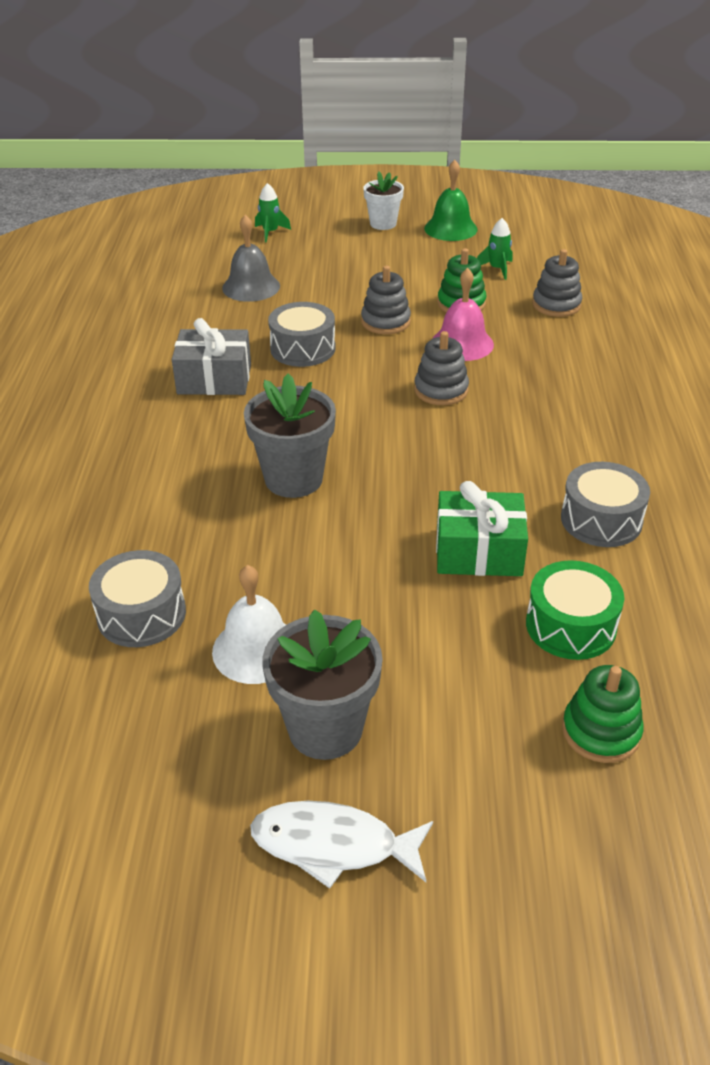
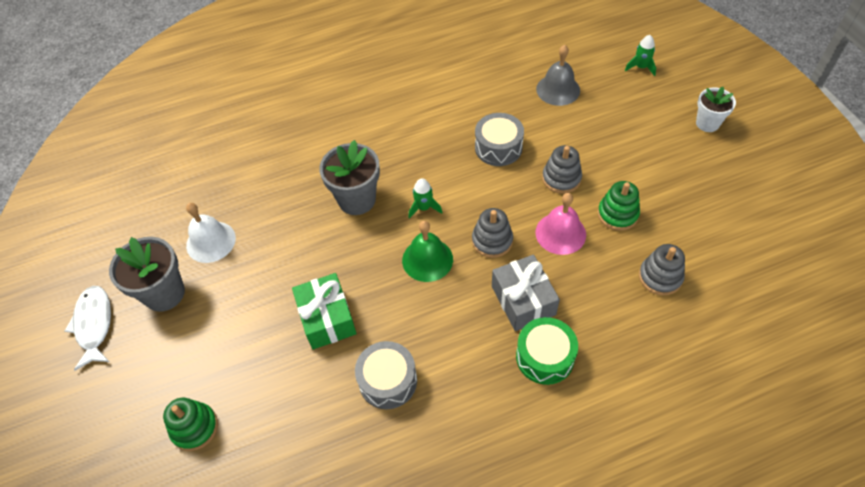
camera: 70 degrees right, 15 degrees up
grey drum [89,550,186,647] -> none
grey gift [172,318,251,395] -> grey gift moved to [492,255,560,331]
green bell [424,160,478,241] -> green bell moved to [402,221,453,282]
green rocket [477,218,512,280] -> green rocket moved to [408,178,442,219]
green drum [526,560,624,660] -> green drum moved to [516,317,578,385]

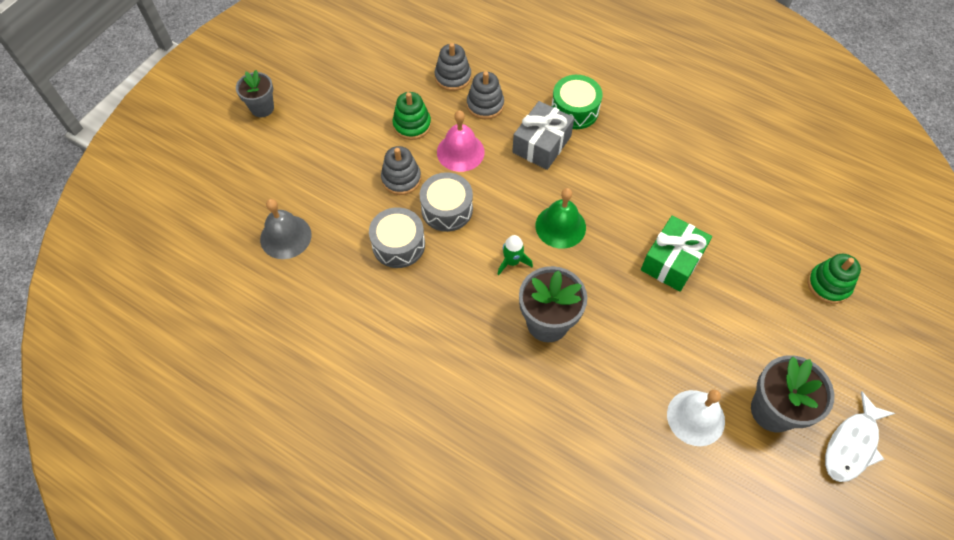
camera: 130 degrees left, 5 degrees up
grey drum [355,341,417,409] -> grey drum moved to [420,172,473,232]
grey stacking toy [472,208,513,258] -> grey stacking toy moved to [467,72,504,119]
green rocket [625,35,656,76] -> none
white flower pot [696,87,736,132] -> grey flower pot [236,70,274,117]

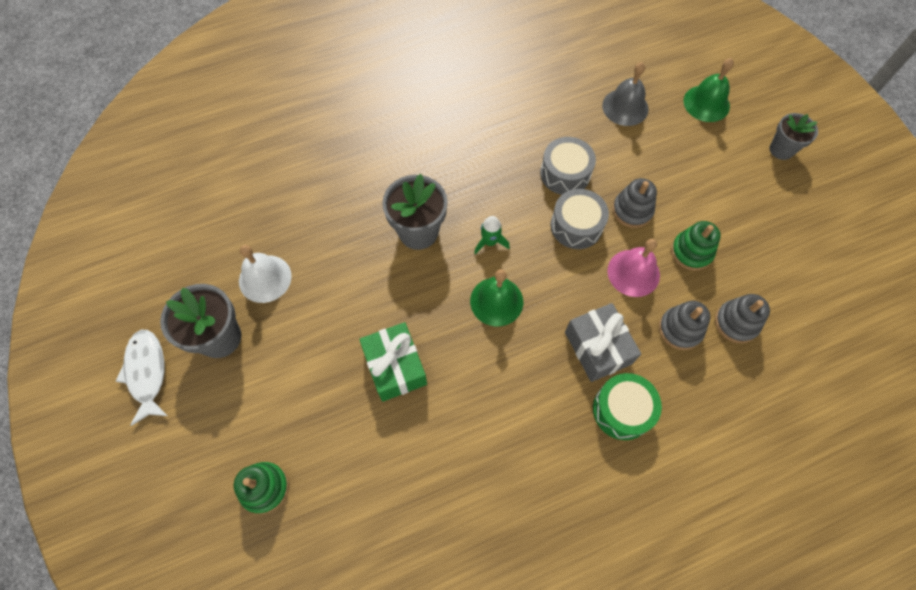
camera: 125 degrees right, 5 degrees up
none -> green bell [683,58,734,122]

